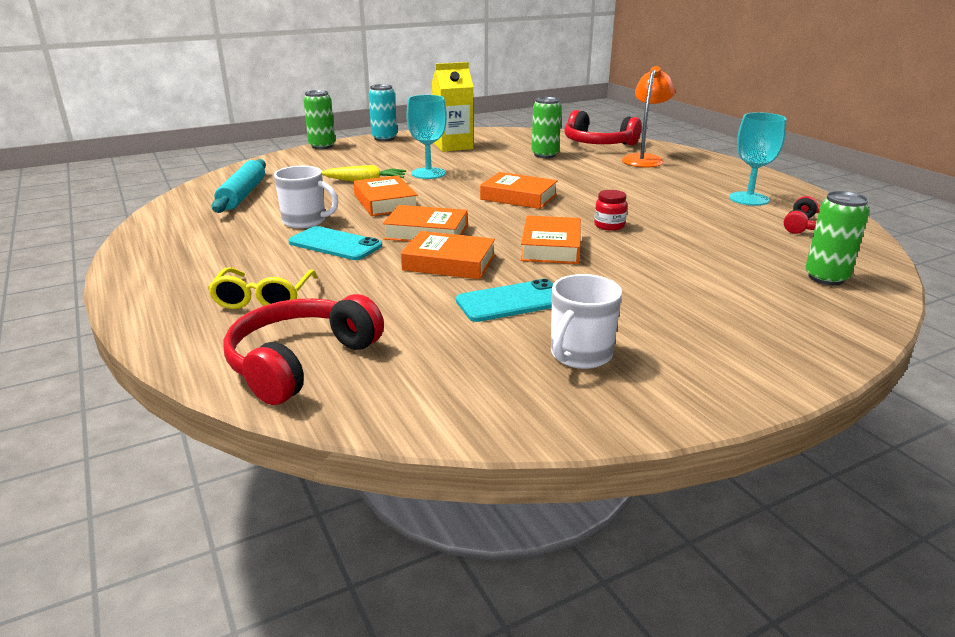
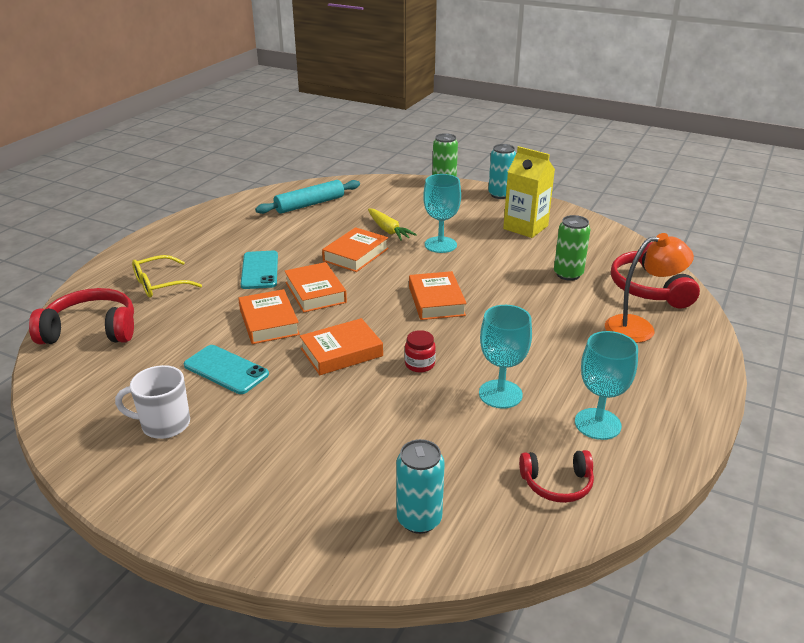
camera: 55 degrees right, 5 degrees up
white mug [274,166,338,228] -> none
green can [805,191,870,285] -> turquoise can [396,439,445,534]
none -> turquoise goblet [479,305,532,409]

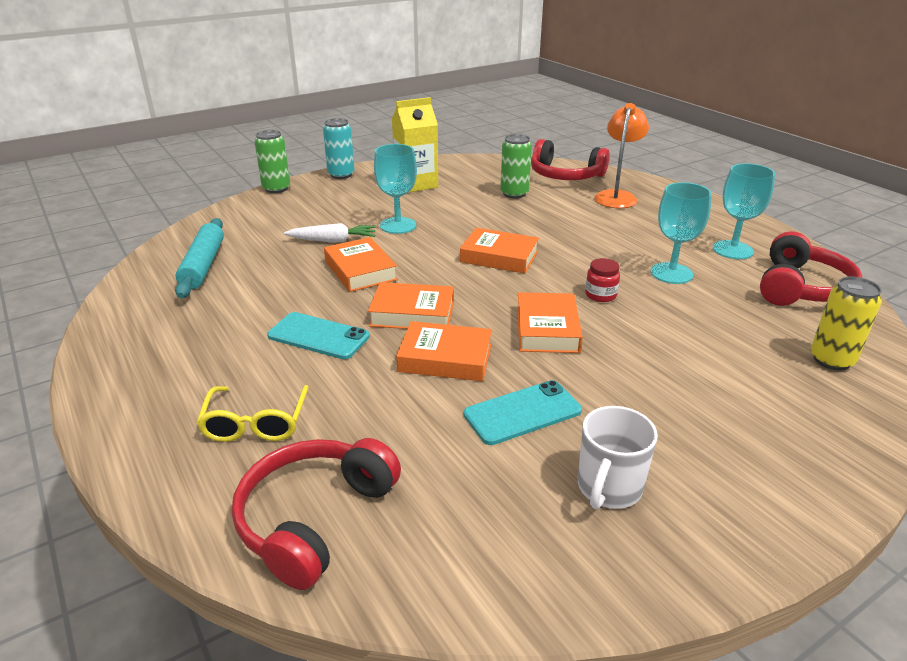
camera: 60 degrees left, 0 degrees up
yellow carrot [368,209,417,241] -> white carrot [284,223,376,242]
turquoise can [396,439,445,534] -> yellow can [811,277,882,370]
red headphones [519,450,594,503] -> red headphones [760,231,862,306], size x1.67

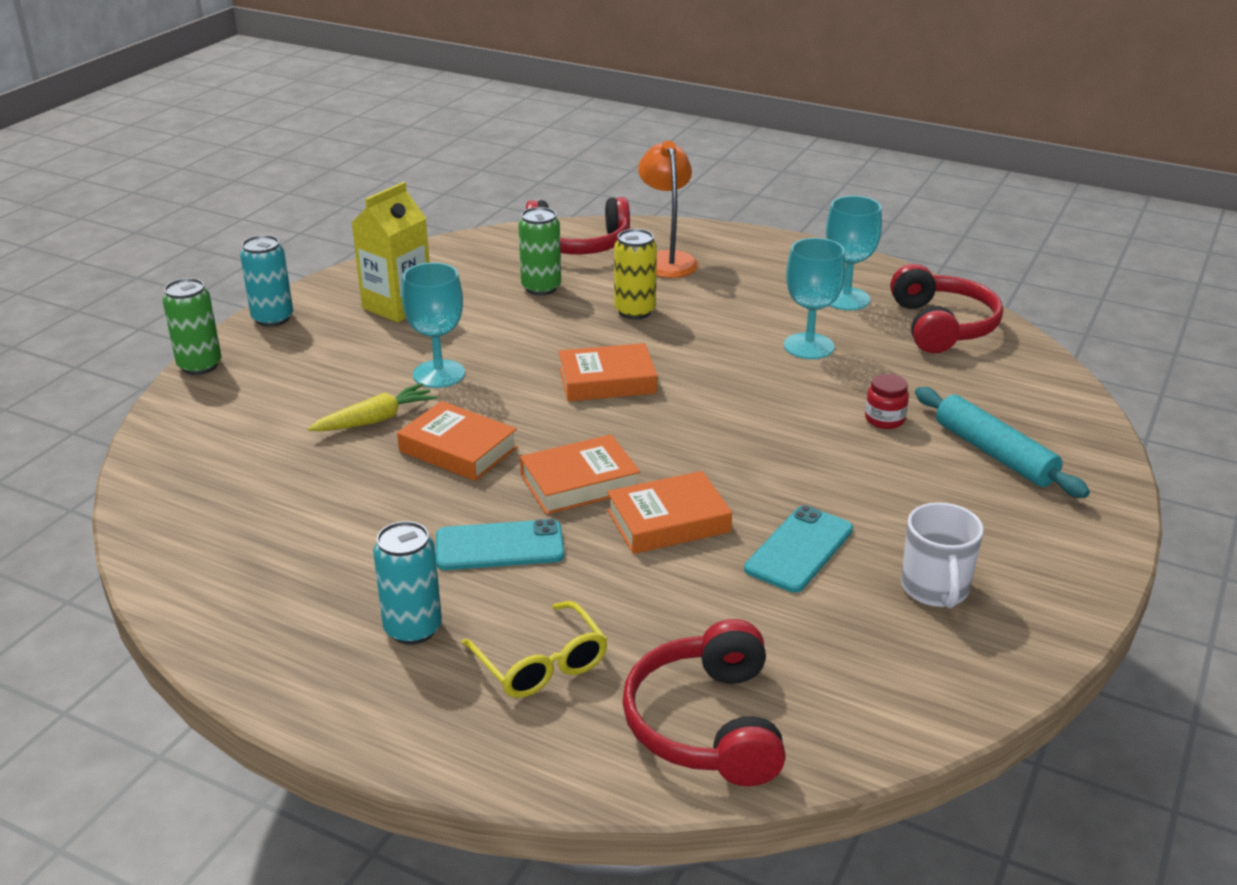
camera: 30 degrees left, 0 degrees up
turquoise rolling pin [175,218,224,298] -> turquoise rolling pin moved to [915,387,1090,498]
white carrot [284,223,376,242] -> yellow carrot [308,383,437,431]
orange book [517,292,583,353] -> none
red jar [585,258,620,302] -> red jar moved to [865,374,909,429]
yellow can [811,277,882,370] -> yellow can moved to [614,229,657,319]
none -> turquoise can [373,521,442,645]

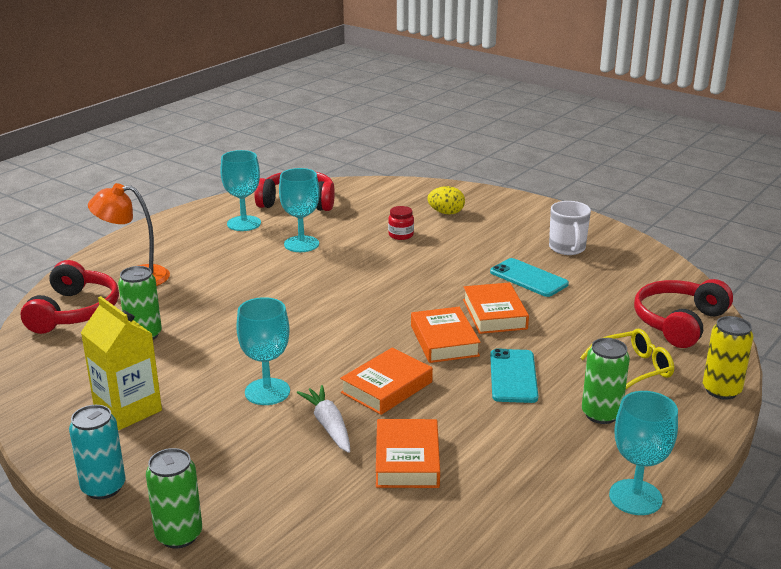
camera: 80 degrees left, 5 degrees down
yellow carrot [308,383,437,431] -> white carrot [297,385,350,453]
turquoise can [373,521,442,645] -> green can [582,338,630,424]
orange book [559,343,657,401] -> orange book moved to [376,419,440,488]
yellow can [614,229,657,319] -> yellow can moved to [703,316,753,400]
red headphones [622,619,786,786] -> red headphones turned 120 degrees clockwise [634,279,733,348]
white mug [901,502,984,608] -> white mug turned 75 degrees clockwise [549,201,591,255]
turquoise rolling pin [915,387,1090,498] -> yellow egg [427,186,465,215]
none -> turquoise goblet [609,391,678,515]

